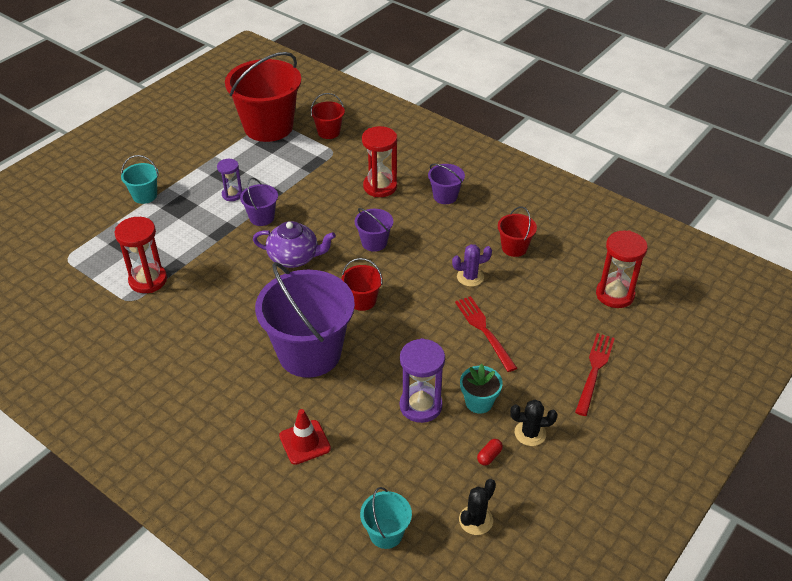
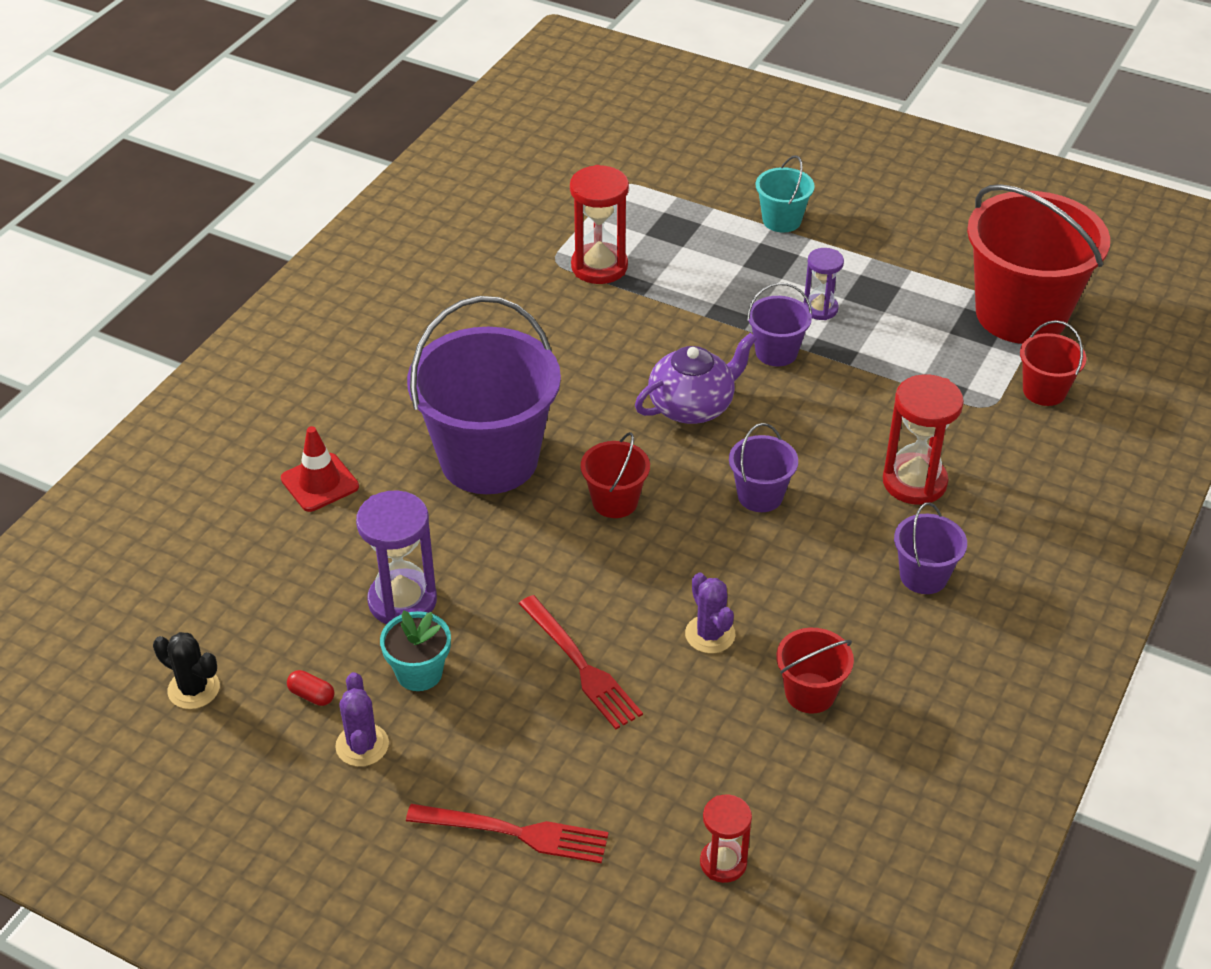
camera: 80 degrees right, 0 degrees up
purple teapot [253,221,336,268] -> purple teapot turned 120 degrees counterclockwise [635,333,757,424]
turquoise bucket [360,487,412,549] -> none
red fork [455,296,517,372] -> red fork turned 90 degrees clockwise [519,595,643,729]
black cactus [510,399,558,446] -> purple cactus [335,672,389,767]
red hourglass [596,230,648,308] -> red hourglass [700,795,752,883], size x0.60

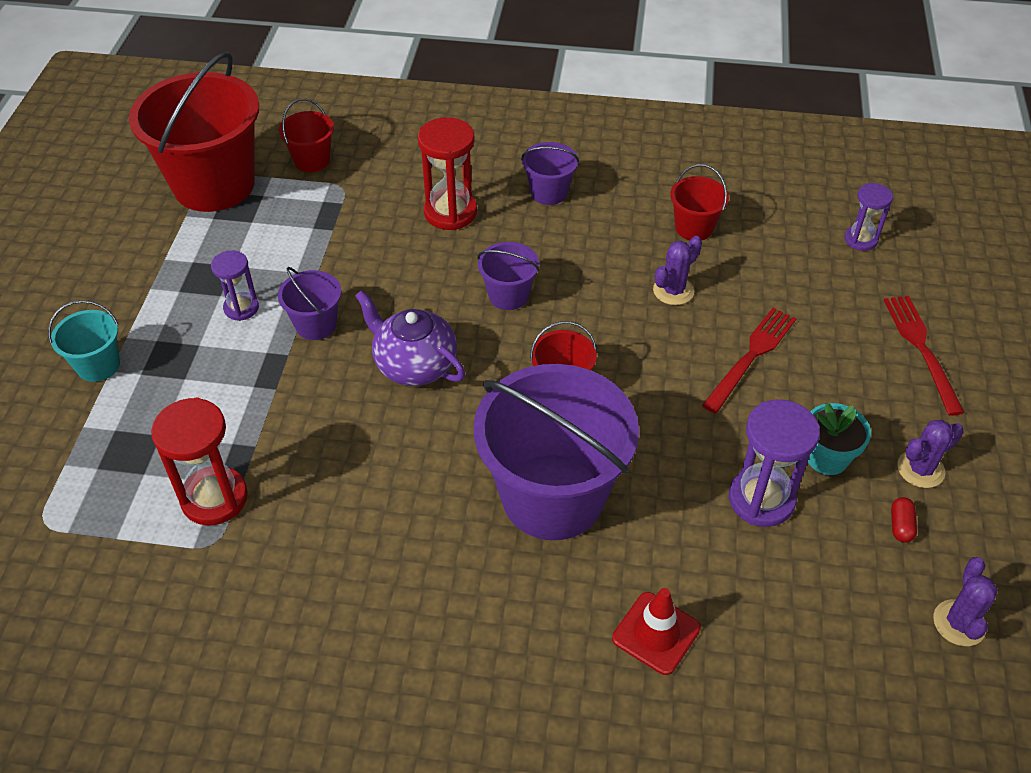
camera: 110 degrees left, 5 degrees up
black cactus [153,632,220,709] -> purple cactus [933,557,998,646]
red hourglass [700,795,752,883] -> purple hourglass [845,183,893,251]

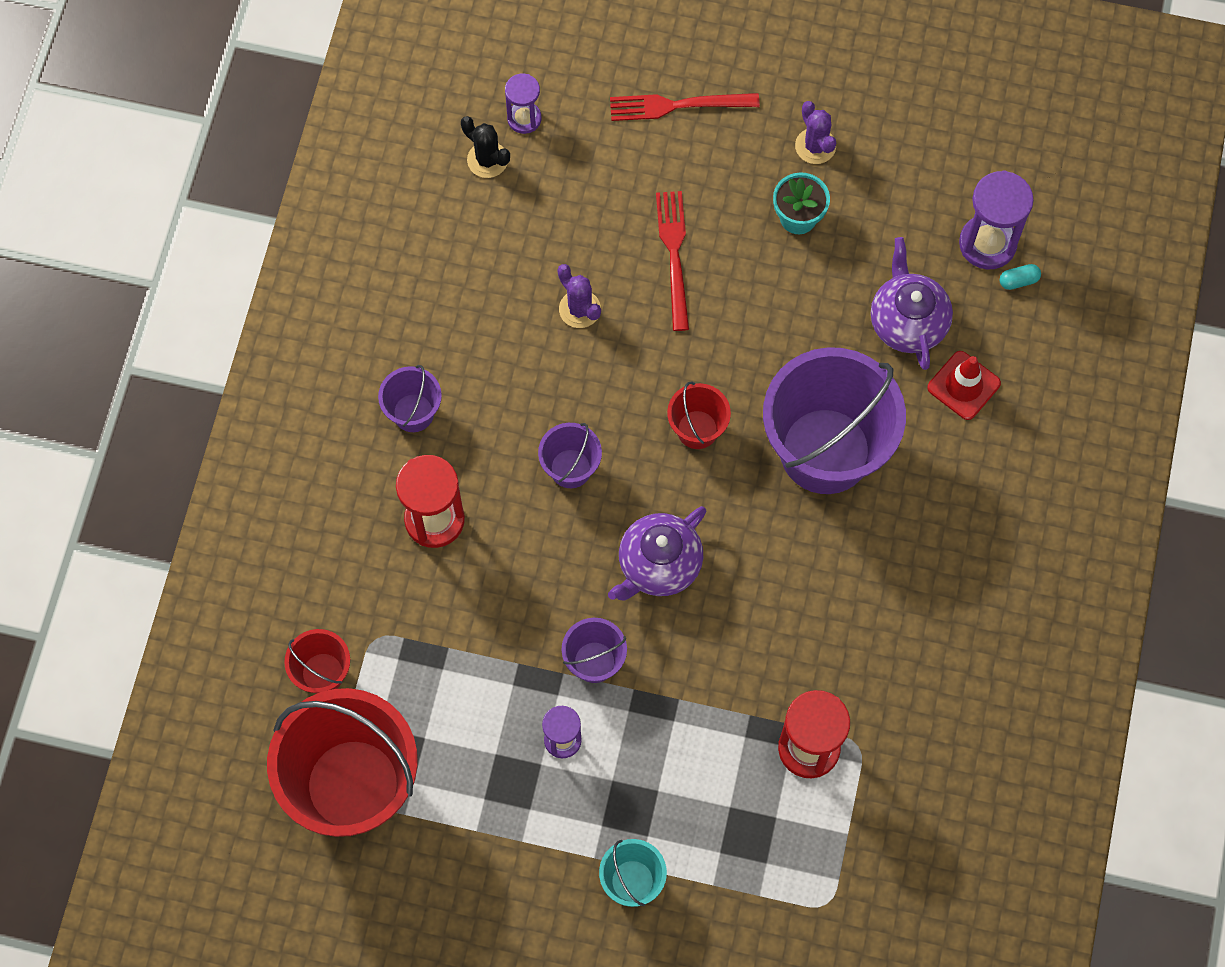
camera: 85 degrees left, 20 degrees up
red bucket [670,164,729,241] -> none
red fork [702,308,796,414] -> red fork turned 45 degrees clockwise [656,191,689,331]
purple hourglass [729,399,820,527] -> purple hourglass moved to [959,170,1034,270]
red capsule [891,497,917,543] -> none
purple cactus [933,557,998,646] -> none
none -> black cactus [461,116,510,178]
none -> purple teapot [871,237,953,370]
none -> turquoise capsule [1000,264,1041,290]

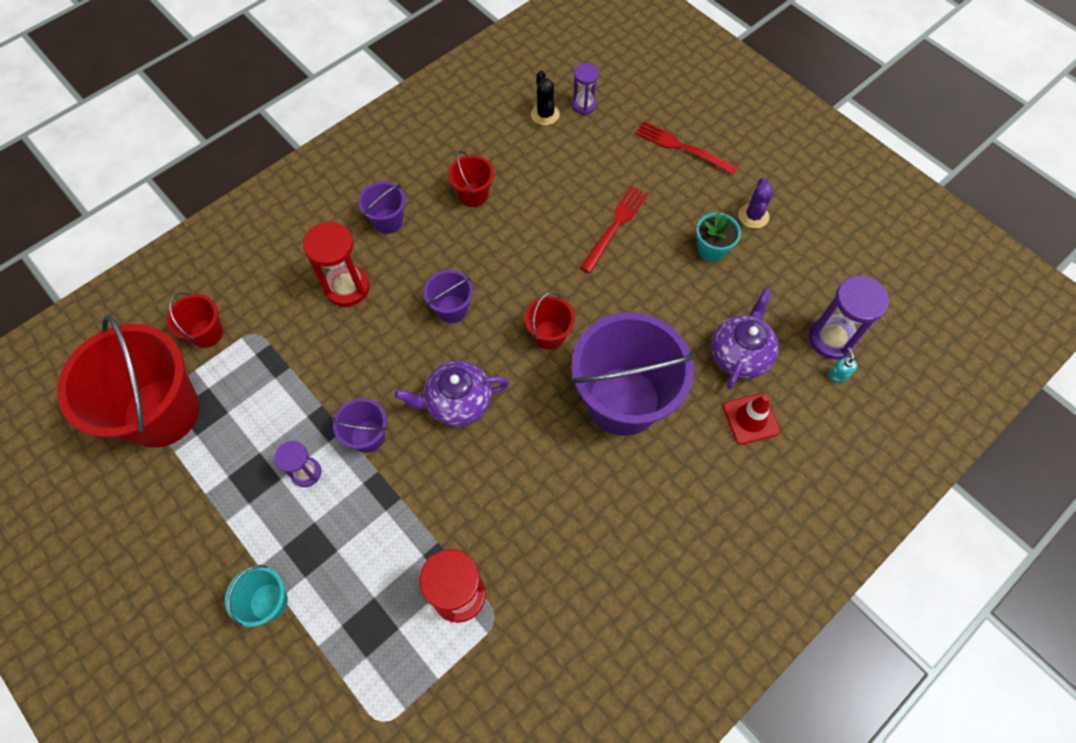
camera: 35 degrees right, 5 degrees down
purple cactus [557,264,601,328] -> none
turquoise capsule [1000,264,1041,290] -> turquoise soap dispenser [829,348,857,383]
none -> red bucket [448,151,494,207]

